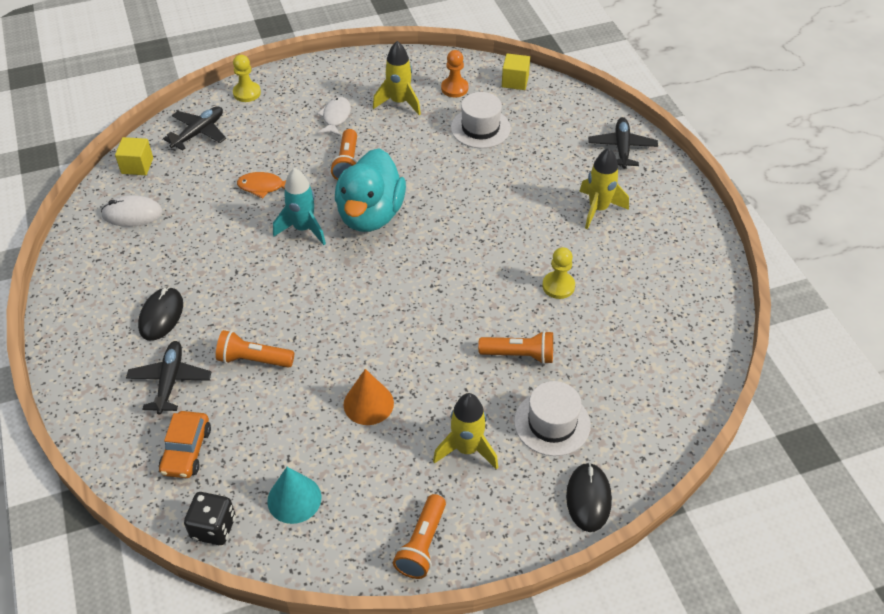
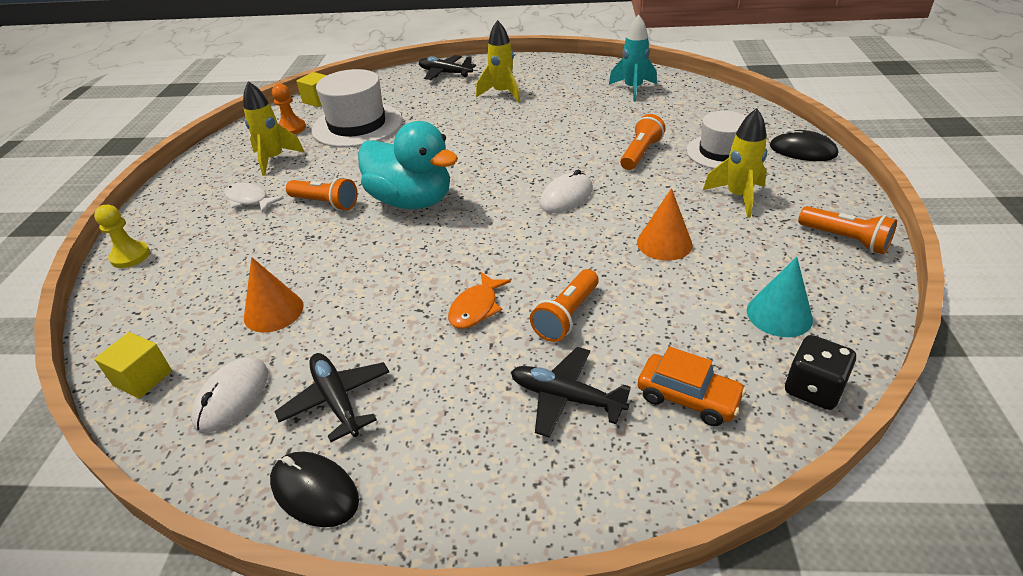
camera: 65 degrees left, 10 degrees down
black mouse [138,287,183,341] -> black mouse moved to [270,452,359,527]
black plane [163,106,226,151] -> black plane moved to [274,353,389,442]
orange fish [237,172,286,199] -> orange fish moved to [448,272,511,329]
turquoise rocket [273,168,326,245] -> turquoise rocket moved to [609,15,657,102]
white hat [451,92,511,148] -> white hat [311,69,403,147], size x1.51
yellow pawn [542,247,575,299] -> none
none -> orange cone [244,257,303,333]
none -> white mouse [539,170,593,213]

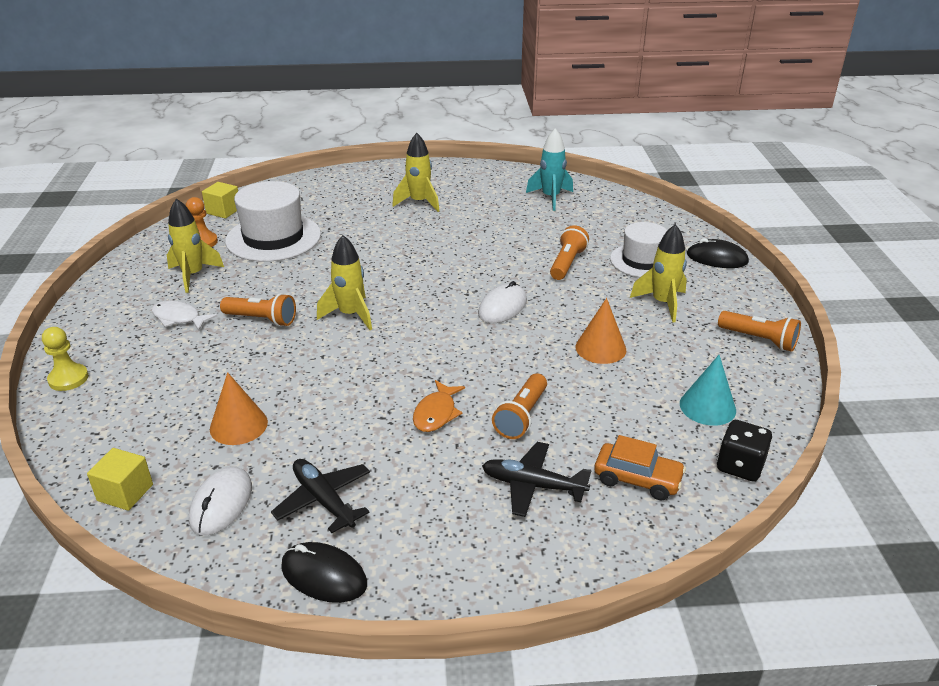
camera: 10 degrees left, 5 degrees down
turquoise duck [358,121,458,209] -> yellow rocket [317,235,372,330]
black plane [419,55,476,80] -> none

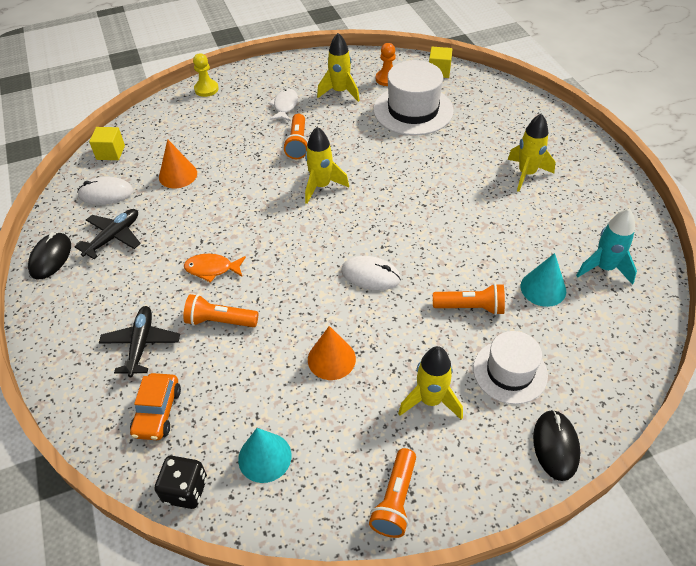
camera: 75 degrees right, 15 degrees up
none -> turquoise cone [521,253,566,307]

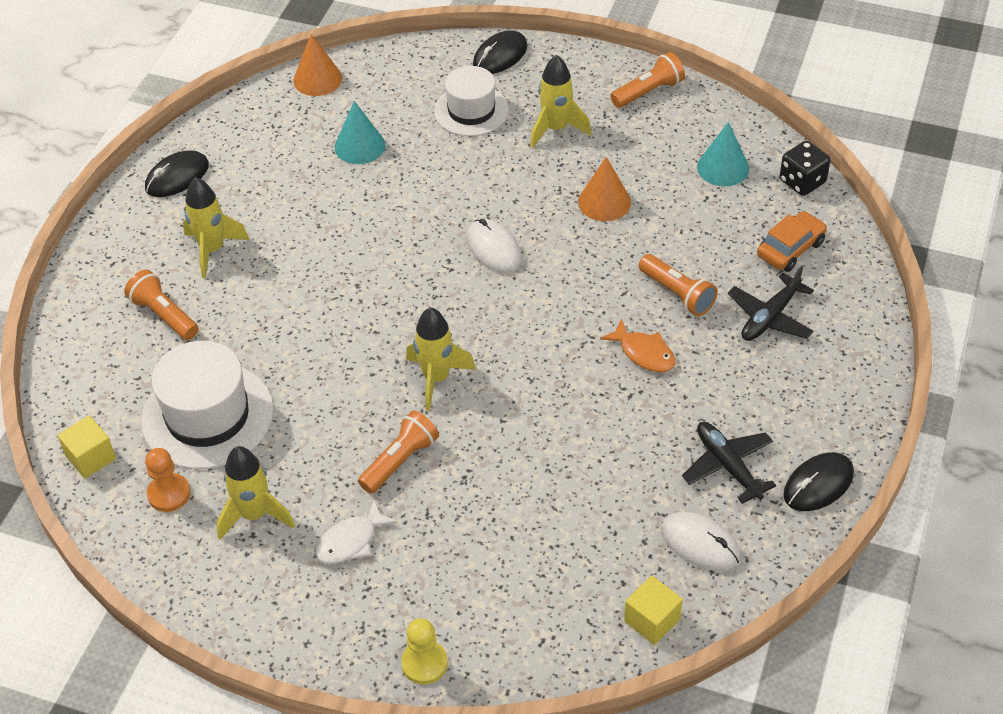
camera: 140 degrees left, 0 degrees up
black plane [74,209,141,259] -> black plane turned 75 degrees clockwise [682,422,776,504]
orange cone [159,139,197,188] -> orange cone moved to [293,34,342,96]
orange flashlight [433,283,505,315] -> orange flashlight moved to [124,270,199,340]
turquoise rocket [576,209,637,285] -> none
none -> black mouse [145,150,209,197]

